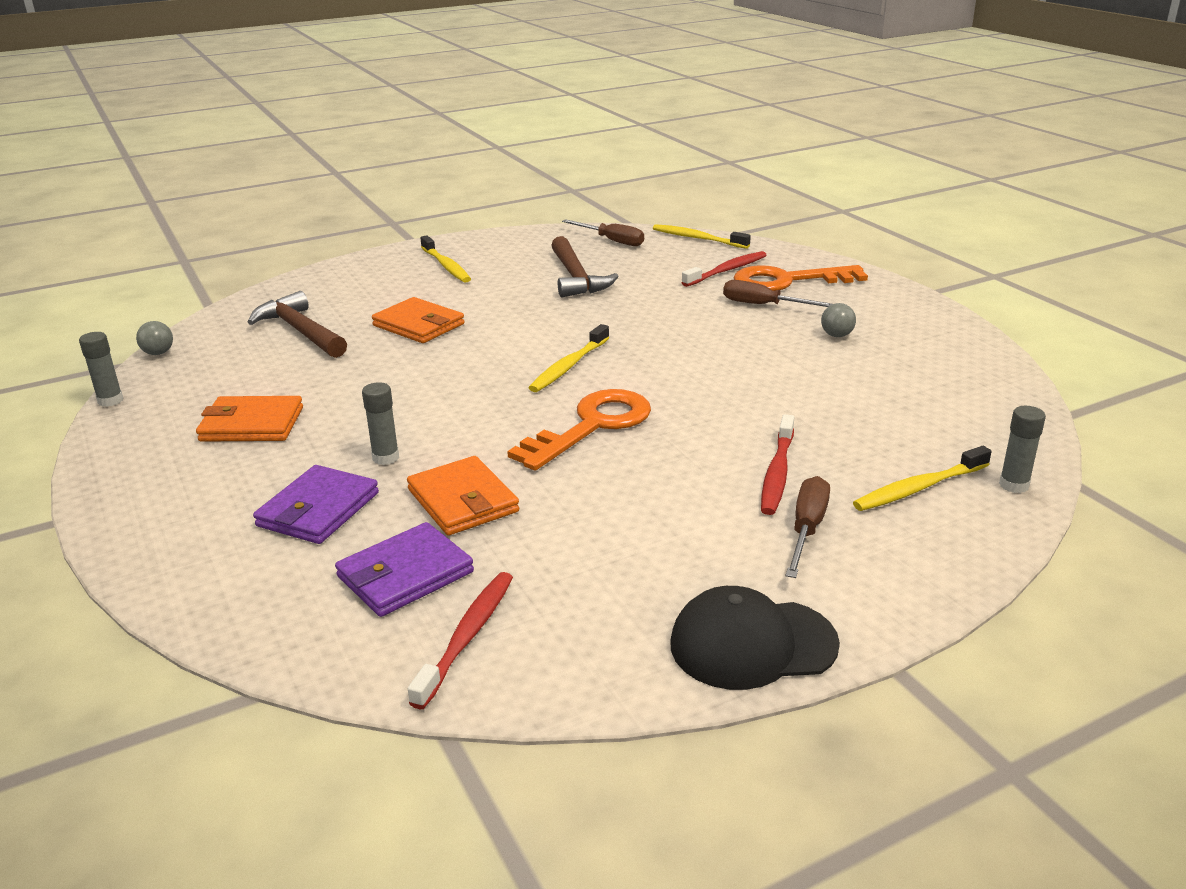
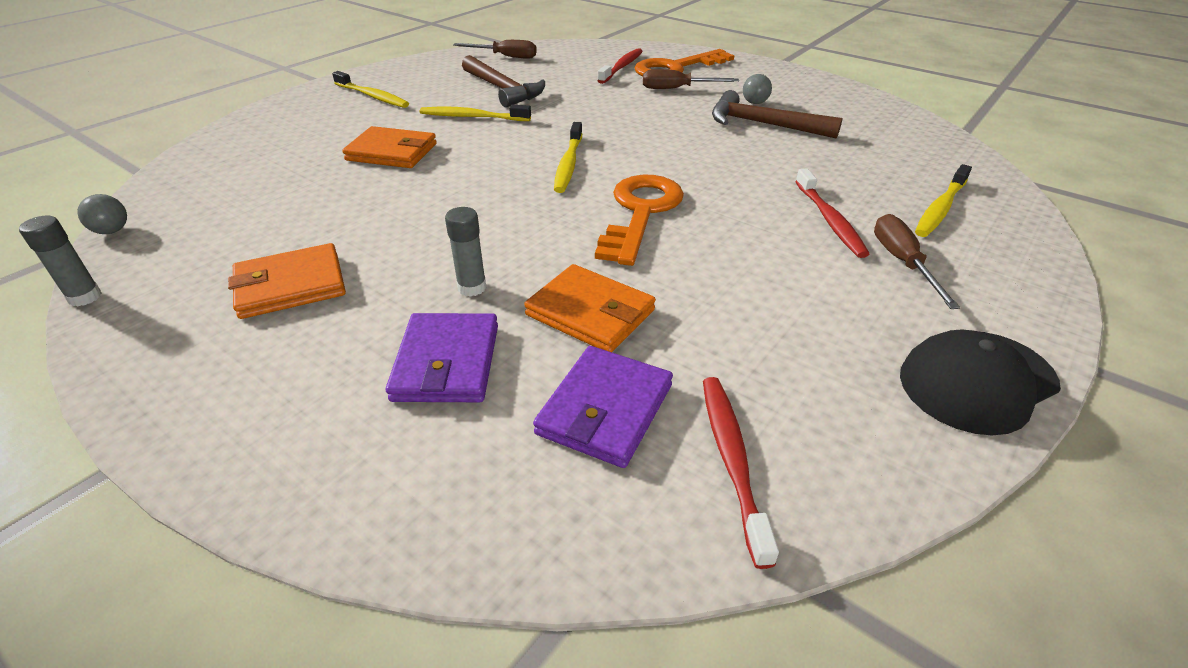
camera: 25 degrees left, 10 degrees up
brown hammer [248,291,347,358] -> brown hammer moved to [712,90,842,139]
yellow toothbrush [653,224,751,249] -> yellow toothbrush moved to [420,105,531,121]
grey glue stick [999,406,1046,493] -> none

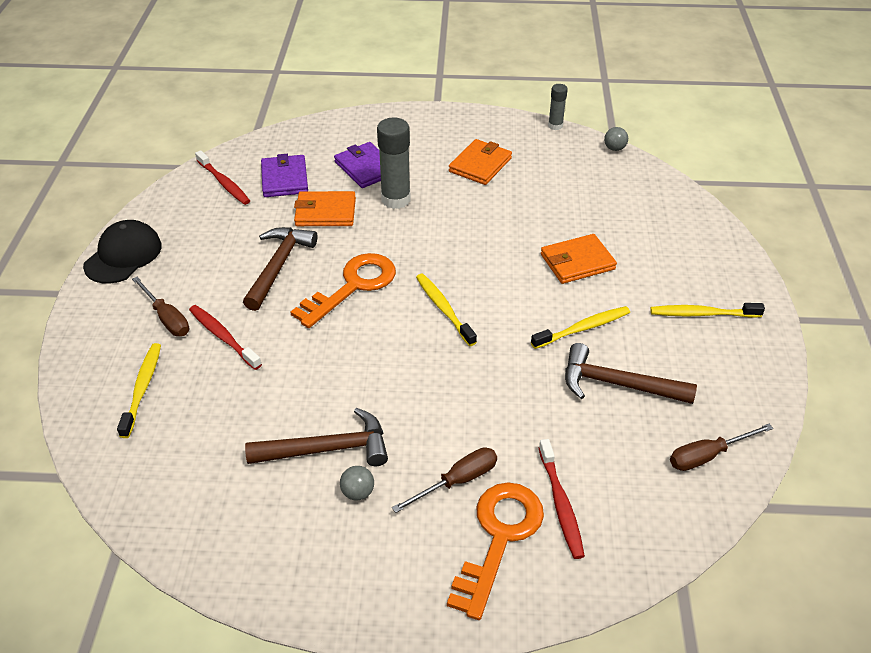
camera: 145 degrees right, 5 degrees up
grey glue stick [445,207,487,297] -> grey glue stick [377,118,411,209], size x1.80
orange key [595,175,684,266] -> orange key turned 120 degrees counterclockwise [290,253,396,328]
none -> brown hammer [243,227,318,311]

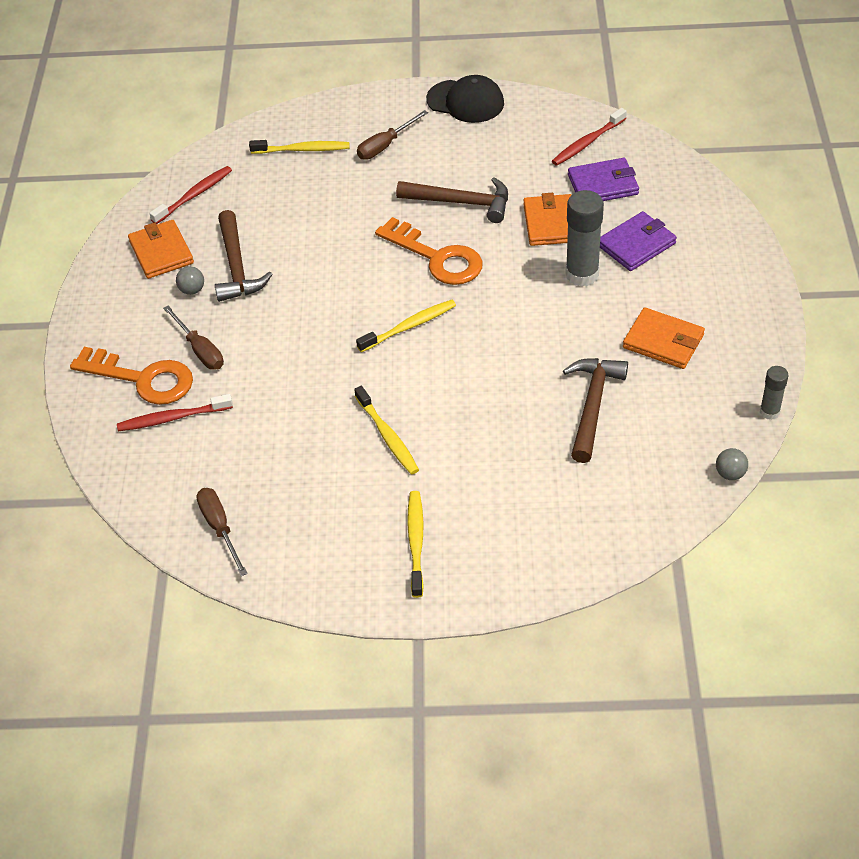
camera: 90 degrees right, 5 degrees up
red toothbrush [189,305,262,370] -> red toothbrush moved to [149,166,232,224]
orange wallet [541,234,617,284] -> orange wallet moved to [128,220,194,279]
brown hammer [565,343,697,404] -> brown hammer moved to [563,358,628,463]

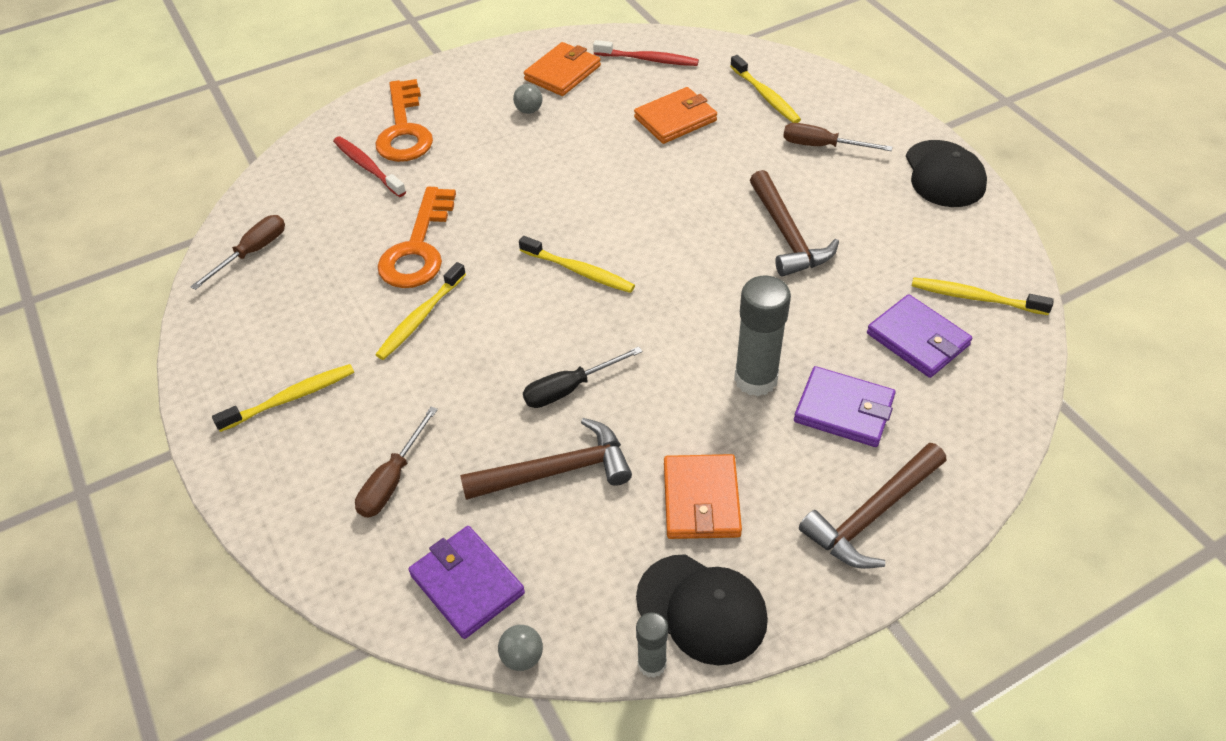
camera: 60 degrees right, 0 degrees up
brown screwdriver [163,306,224,370] -> brown screwdriver moved to [355,407,438,517]
brown hammer [215,210,273,302] -> brown hammer moved to [799,443,947,569]
orange key [375,217,483,285] -> orange key moved to [377,187,456,288]
orange wallet [523,193,571,246] -> orange wallet moved to [634,87,717,144]
red toothbrush [552,108,627,166] -> yellow toothbrush [912,277,1054,315]
none -> purple wallet [408,526,525,639]
none -> black screwdriver [523,346,643,408]
none -> black cap [636,554,768,665]

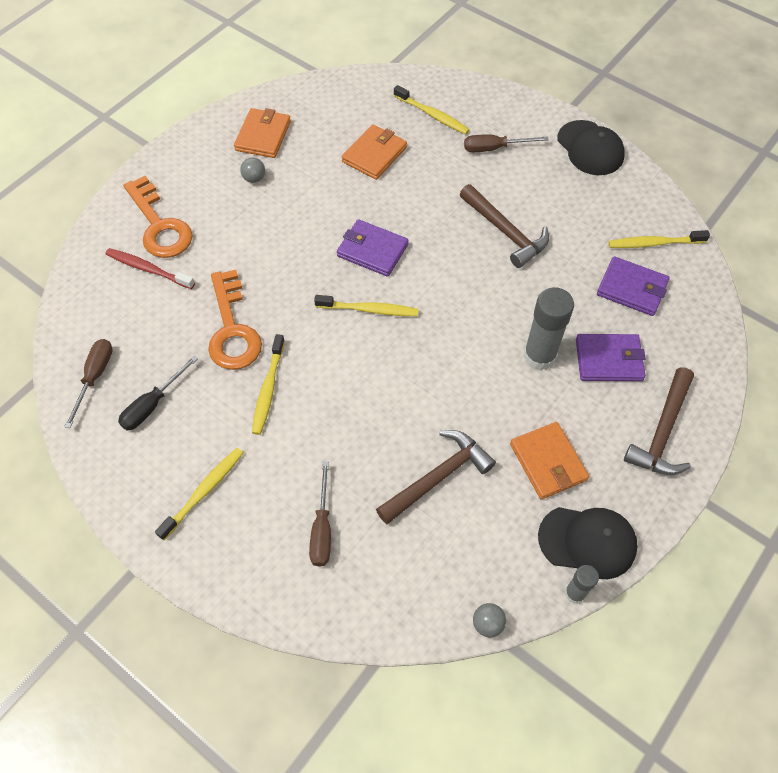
camera: 25 degrees left, 10 degrees up
purple wallet [408,526,525,639] -> purple wallet moved to [337,219,409,277]
black screwdriver [523,346,643,408] -> black screwdriver moved to [118,356,198,430]
red toothbrush [593,40,699,66] -> none

